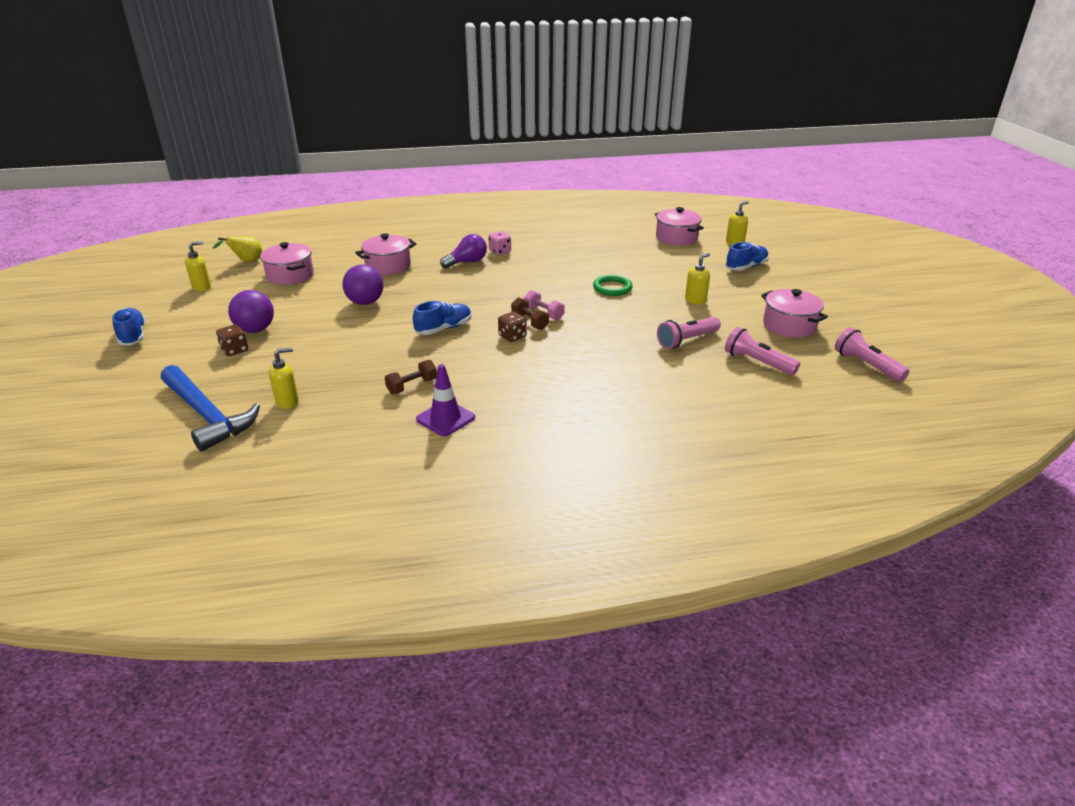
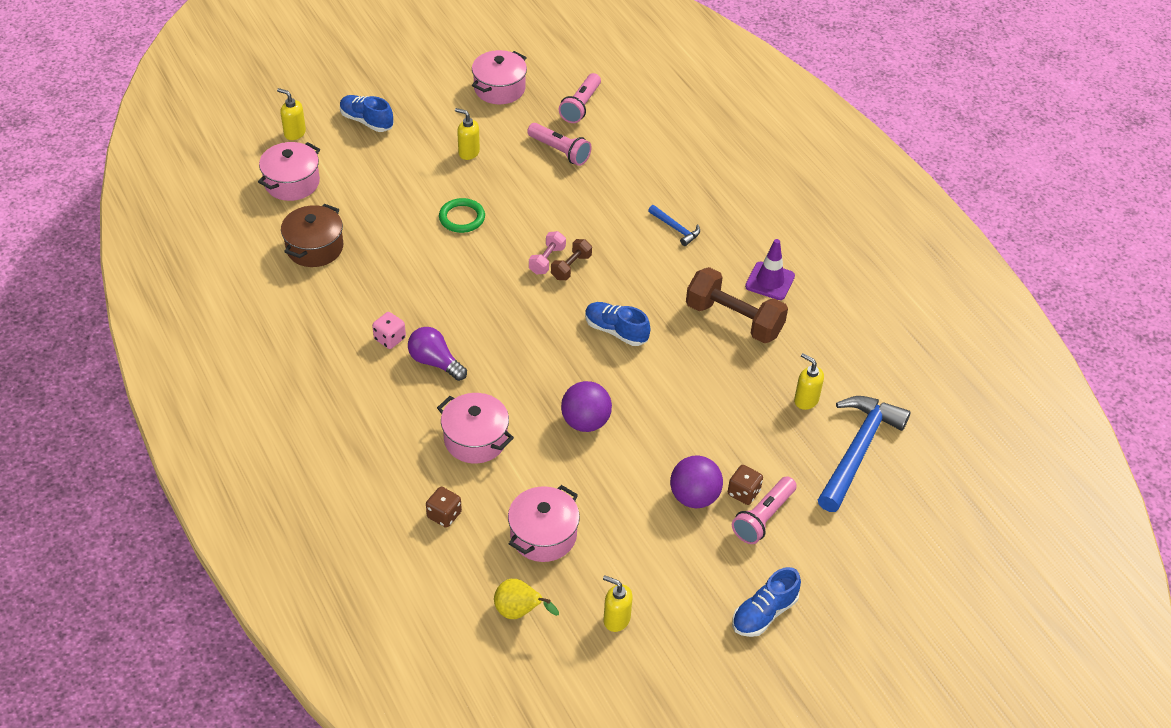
camera: 110 degrees left, 15 degrees up
brown dumbbell [385,360,437,394] -> brown dumbbell [686,267,788,343], size x1.96
brown dice [498,311,527,342] -> brown dice moved to [426,487,462,528]
pink flashlight [835,327,909,382] -> pink flashlight moved to [732,476,797,544]
none -> brown pot [281,204,343,267]
none -> blue hammer [648,205,700,246]

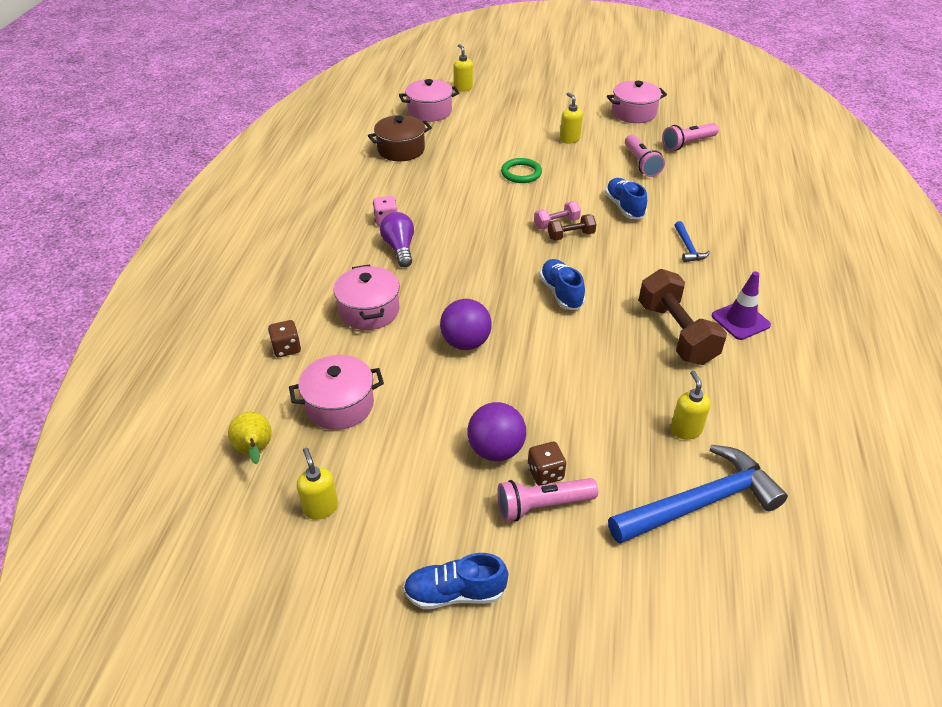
camera: 40 degrees right, 5 degrees down
blue shoe [340,95,394,132] -> blue shoe moved to [605,178,647,219]

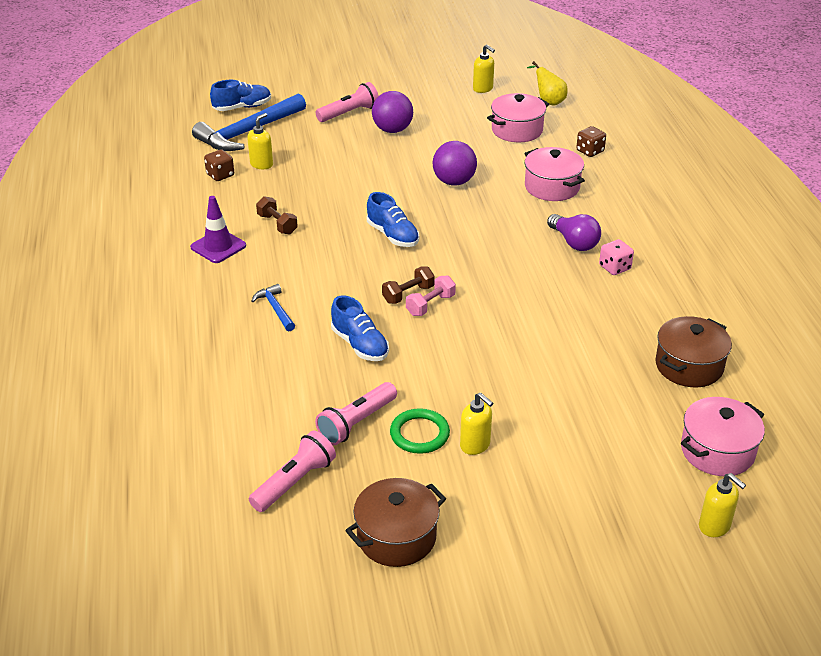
camera: 160 degrees right, 5 degrees down
blue shoe [403,553,508,609] -> blue shoe moved to [210,80,271,111]
green ring [501,158,542,183] -> green ring moved to [390,408,450,454]
brown dice [528,442,566,486] -> brown dice moved to [204,149,234,181]
pink pot [607,81,667,123] -> brown pot [345,478,446,567]
pink flashlight [625,135,665,177] -> pink flashlight turned 105 degrees counterclockwise [315,382,397,445]
brown dumbbell [639,269,727,365] -> brown dumbbell [256,196,298,234], size x0.51
yellow soap dispenser [670,371,711,439] -> yellow soap dispenser turned 120 degrees counterclockwise [247,113,273,169]

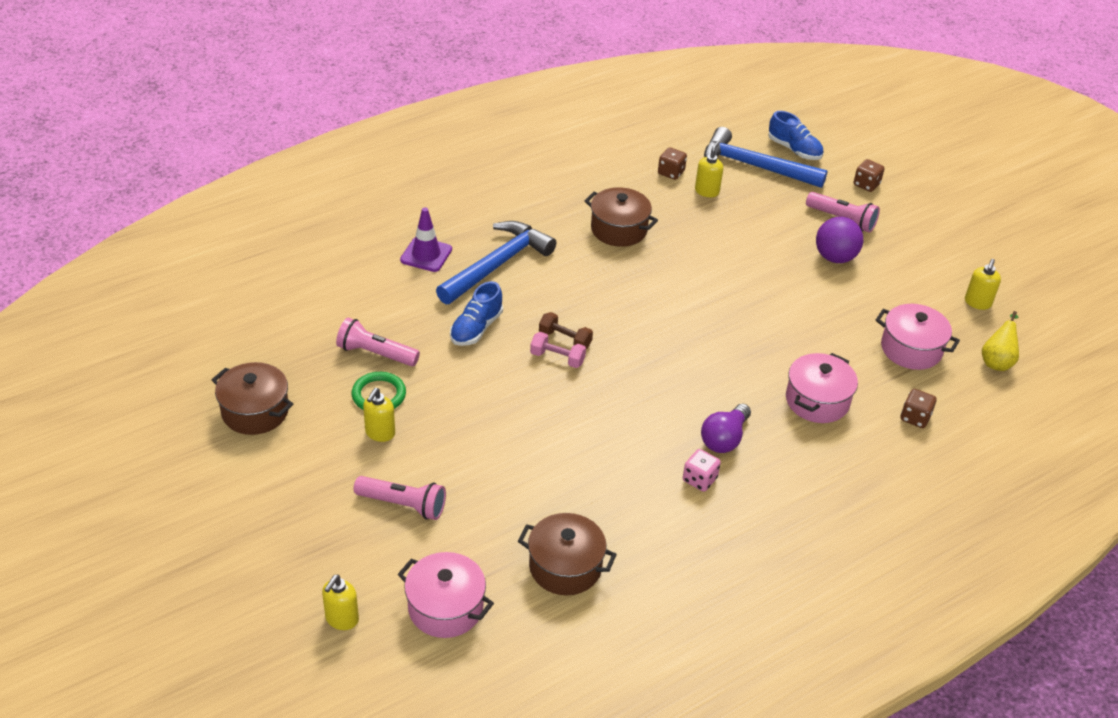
camera: 65 degrees right, 5 degrees up
purple traffic cone [190,196,246,263] -> purple traffic cone moved to [400,207,452,272]
yellow soap dispenser [247,113,273,169] -> yellow soap dispenser turned 75 degrees counterclockwise [695,141,723,197]
pink flashlight [249,431,336,512] -> pink flashlight moved to [354,476,446,520]
blue hammer [251,284,295,331] -> blue hammer [436,221,556,304], size x2.17
brown dumbbell [256,196,298,234] -> brown pot [584,187,658,247]
blue shoe [367,192,419,247] -> none
purple ball [433,141,477,186] -> none
none -> brown dice [854,159,885,192]

